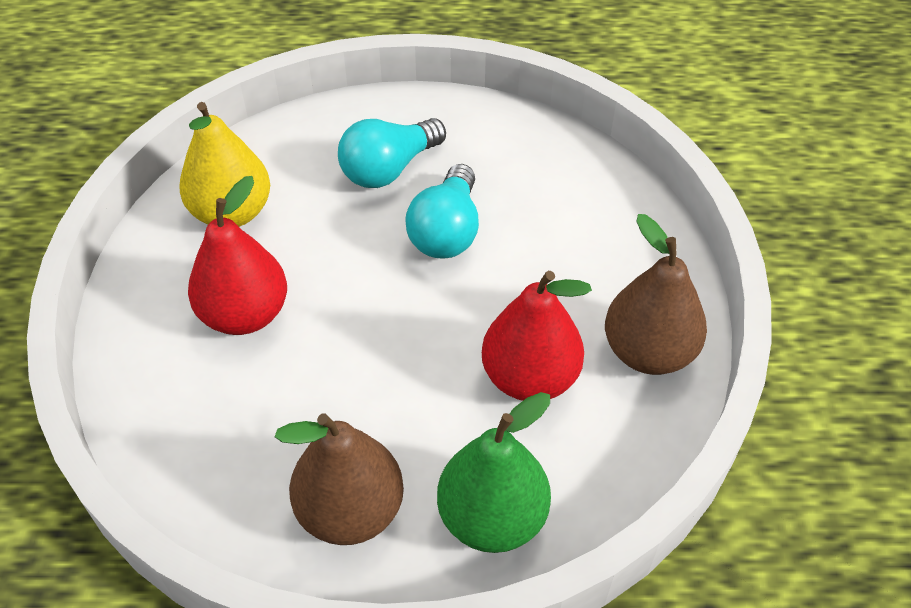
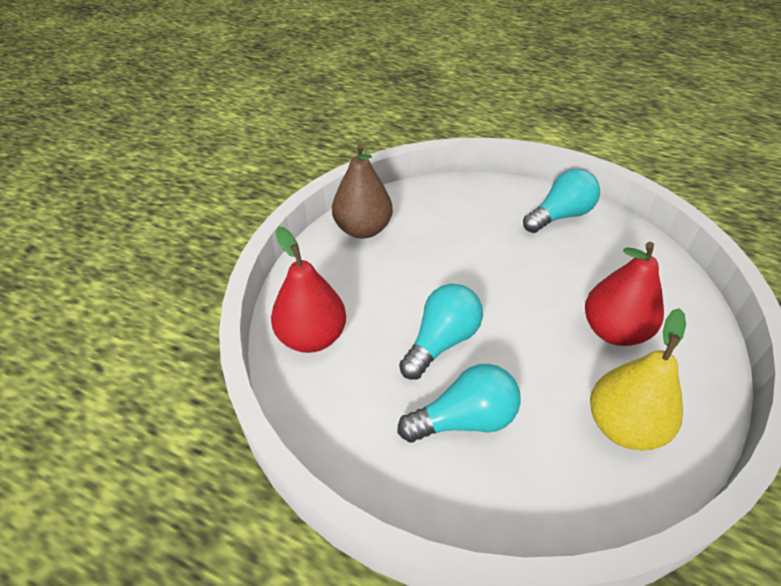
camera: 155 degrees left, 5 degrees down
brown pear [275,413,404,545] -> turquoise light bulb [523,169,600,233]
green pear [437,392,551,553] -> none
red pear [482,271,592,401] -> red pear moved to [271,226,346,353]

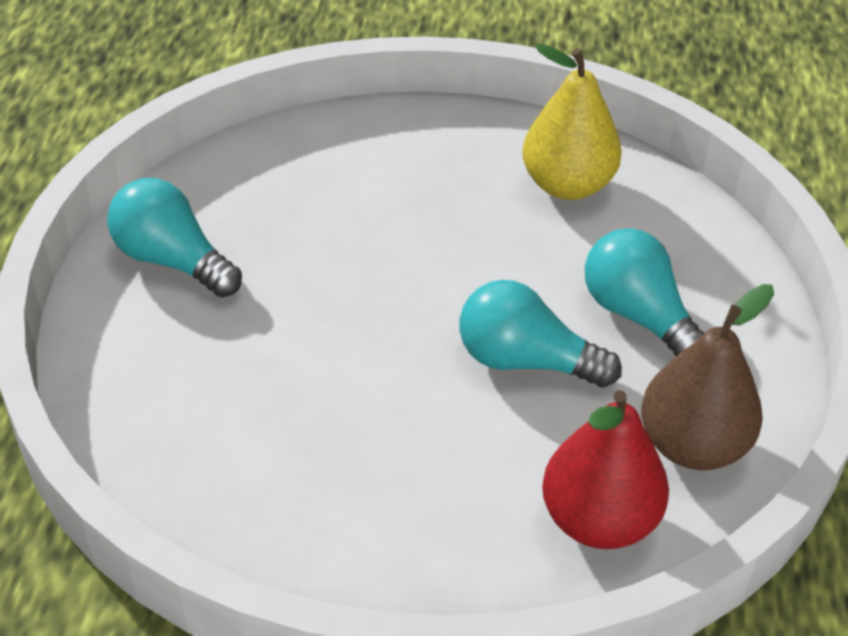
camera: 110 degrees left, 0 degrees up
brown pear [332,143,393,239] -> brown pear moved to [641,284,774,470]
red pear [585,242,664,346] -> none

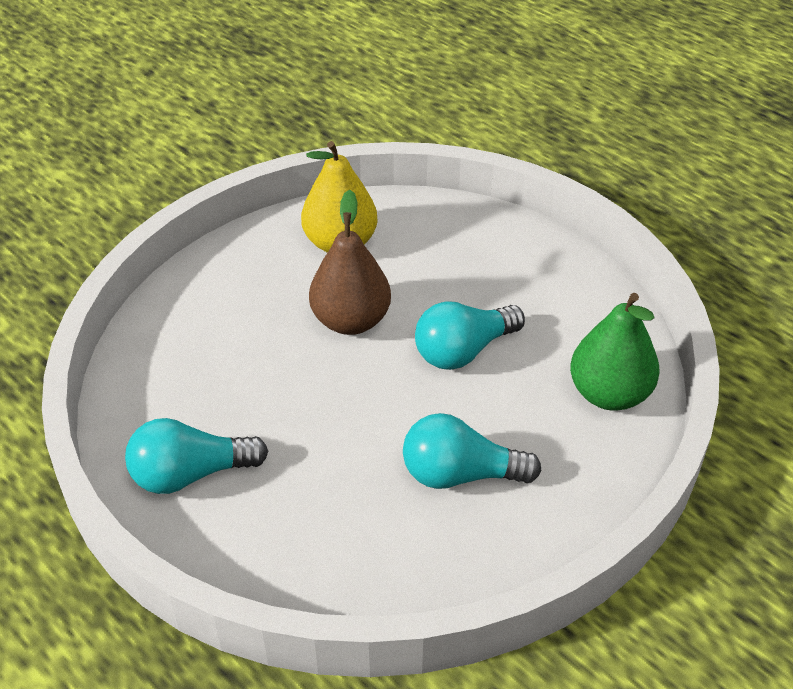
camera: 50 degrees left, 0 degrees up
red pear [542,390,669,549] -> green pear [570,293,660,411]
turquoise light bulb [585,228,704,357] -> turquoise light bulb moved to [403,413,541,489]
brown pear [641,284,774,470] -> brown pear moved to [309,190,391,335]

